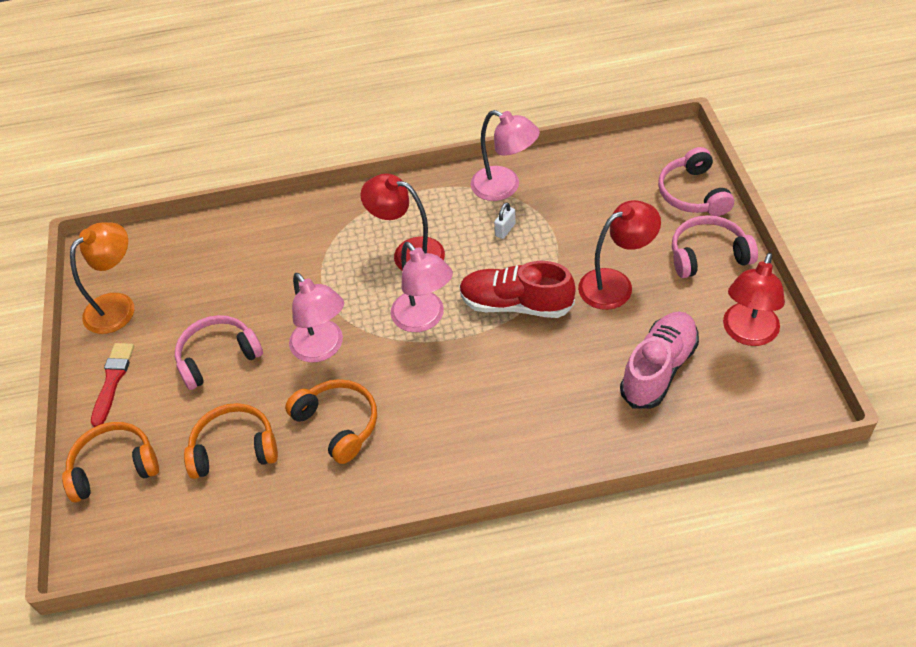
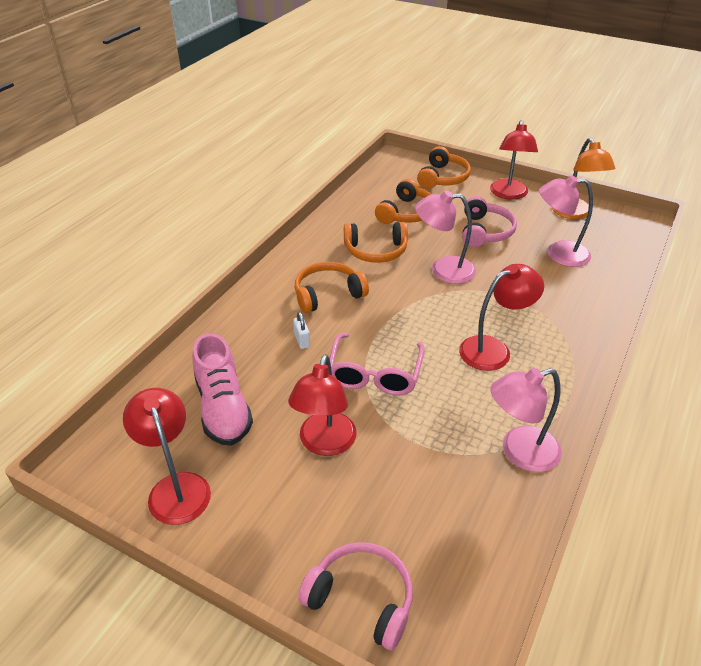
camera: 125 degrees right, 10 degrees down
red brush [91,343,134,427] -> red lamp [490,120,538,200]
pink lamp [391,242,453,332] -> pink lamp moved to [539,175,593,267]
red shoe [459,261,575,318] -> pink glasses [330,333,425,395]
white padlock [494,202,516,239] -> white padlock moved to [293,312,310,349]
pink headphones [672,215,758,278] -> none
none -> orange headphones [295,262,369,313]

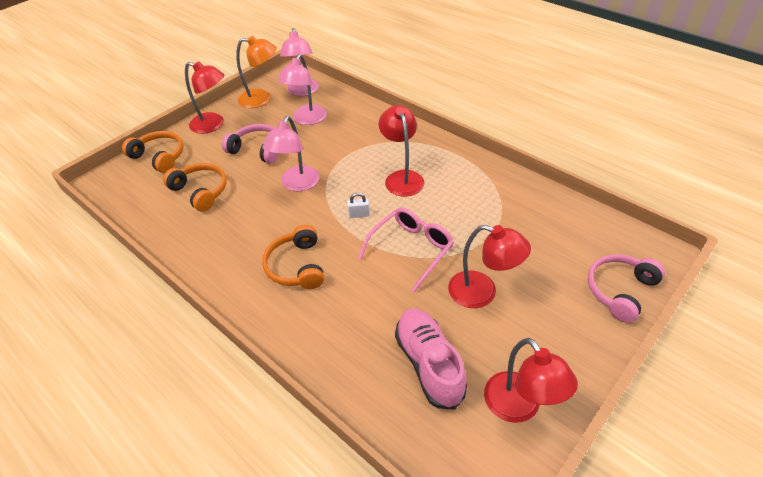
camera: 75 degrees left, 5 degrees up
red lamp [123,388,211,525] -> red lamp turned 105 degrees counterclockwise [484,338,578,423]
pink shoe [192,333,253,446] -> pink shoe turned 105 degrees counterclockwise [395,308,467,410]
white padlock [293,312,310,349] -> white padlock moved to [347,193,370,218]
pink glasses [330,333,425,395] -> pink glasses turned 75 degrees counterclockwise [358,207,454,293]
orange headphones [344,222,408,263] -> none
pink lamp [490,368,562,472] -> pink lamp moved to [280,28,319,96]

